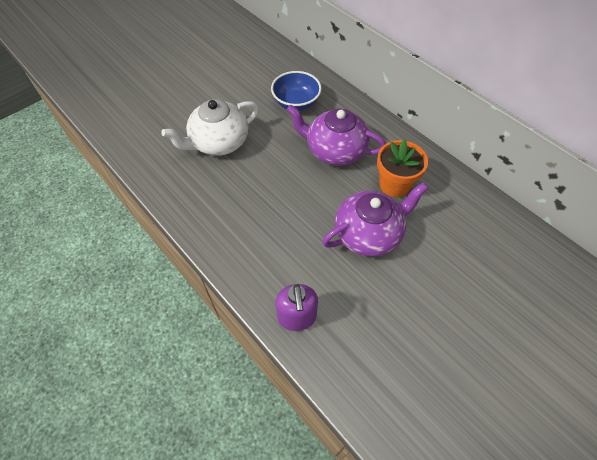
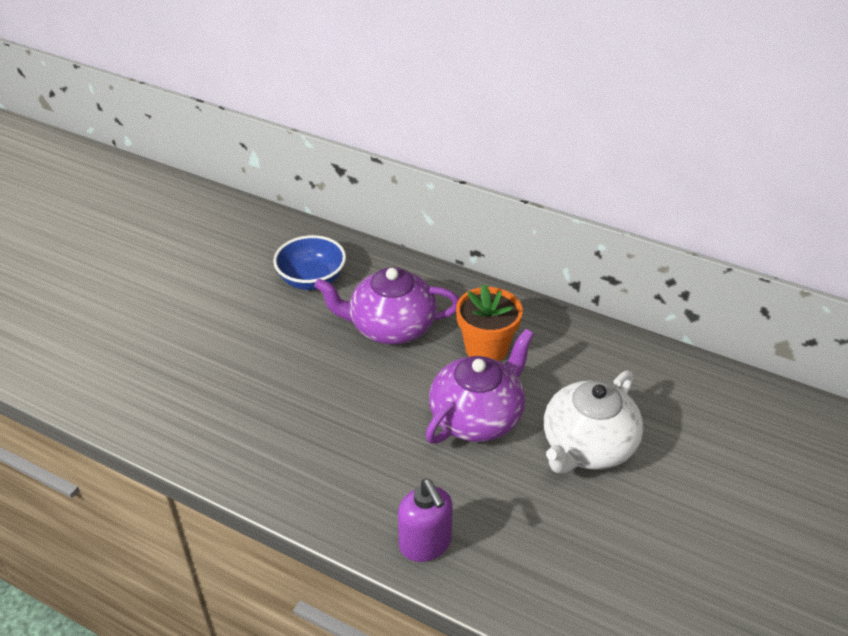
camera: 20 degrees left, 15 degrees down
white teapot [161,99,259,156] -> white teapot moved to [544,370,643,473]

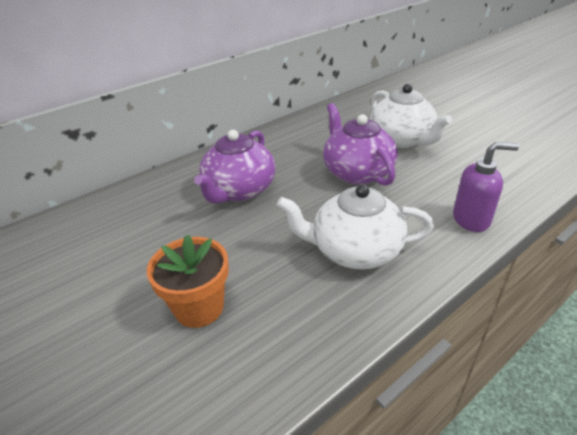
camera: 65 degrees left, 5 degrees down
blue bowl [273,235,346,290] -> none
orange flower pot [456,284,523,362] -> orange flower pot moved to [147,234,229,328]
none -> white teapot [277,184,434,269]

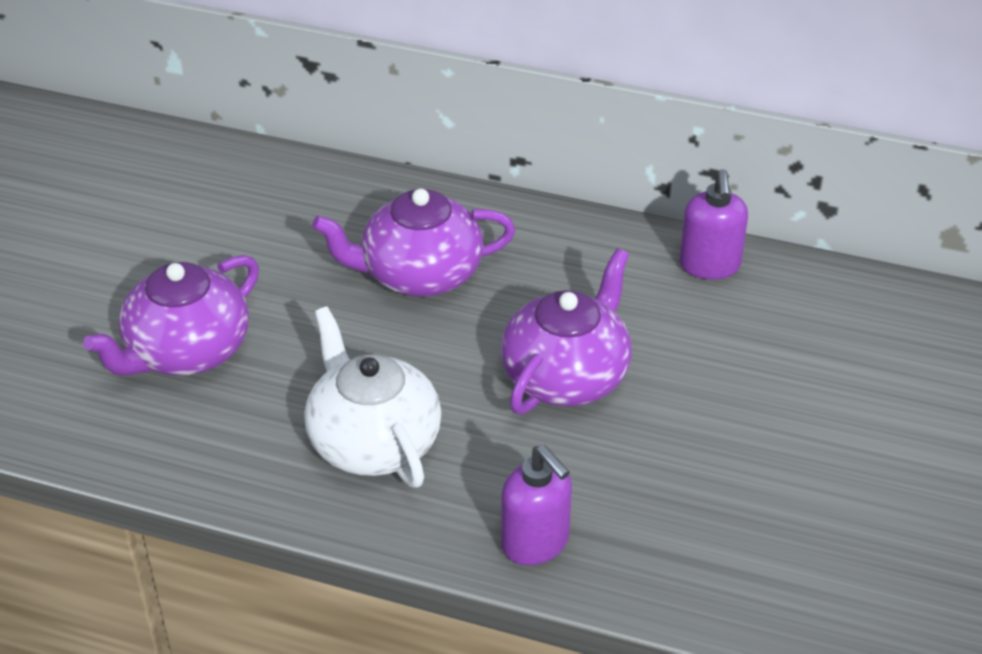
camera: 55 degrees right, 5 degrees up
orange flower pot [147,234,229,328] -> purple teapot [83,255,259,376]
white teapot [370,84,452,148] -> none
none -> purple soap dispenser [679,169,748,279]

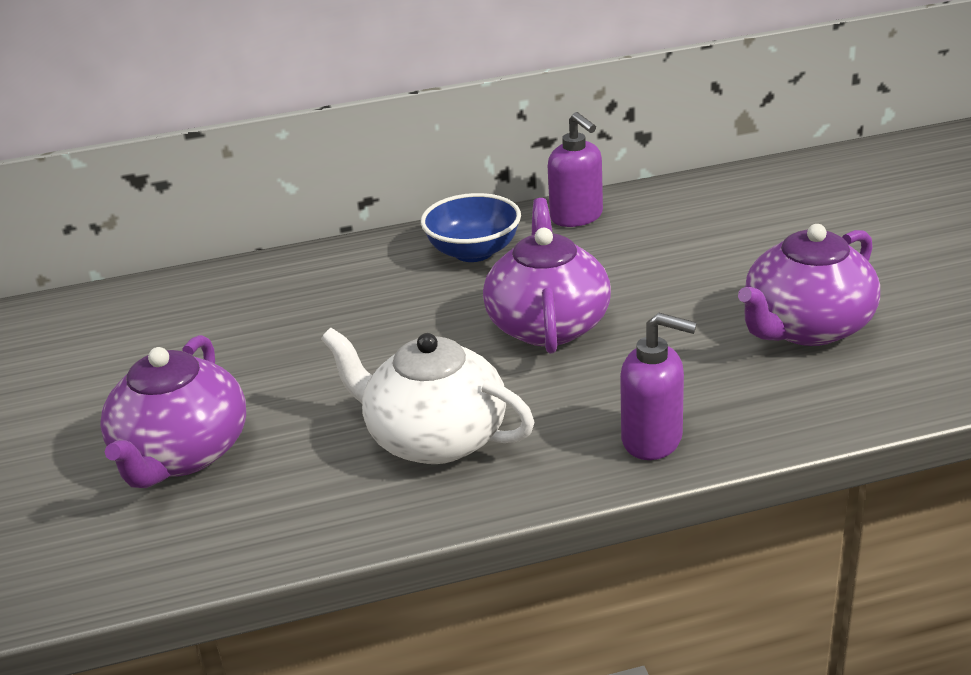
camera: 30 degrees left, 10 degrees down
purple teapot [312,189,515,297] -> purple teapot moved to [738,224,880,346]
none -> blue bowl [421,193,521,262]

